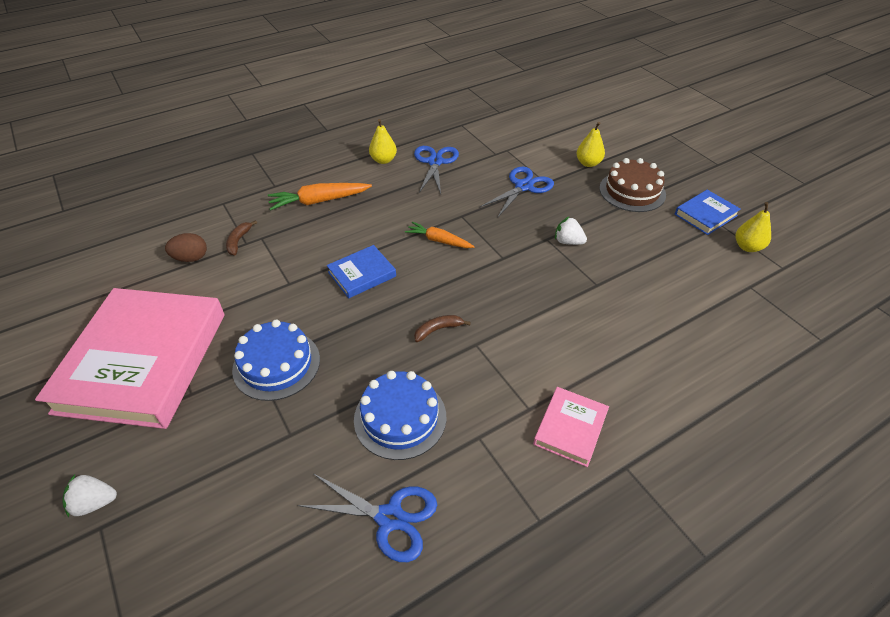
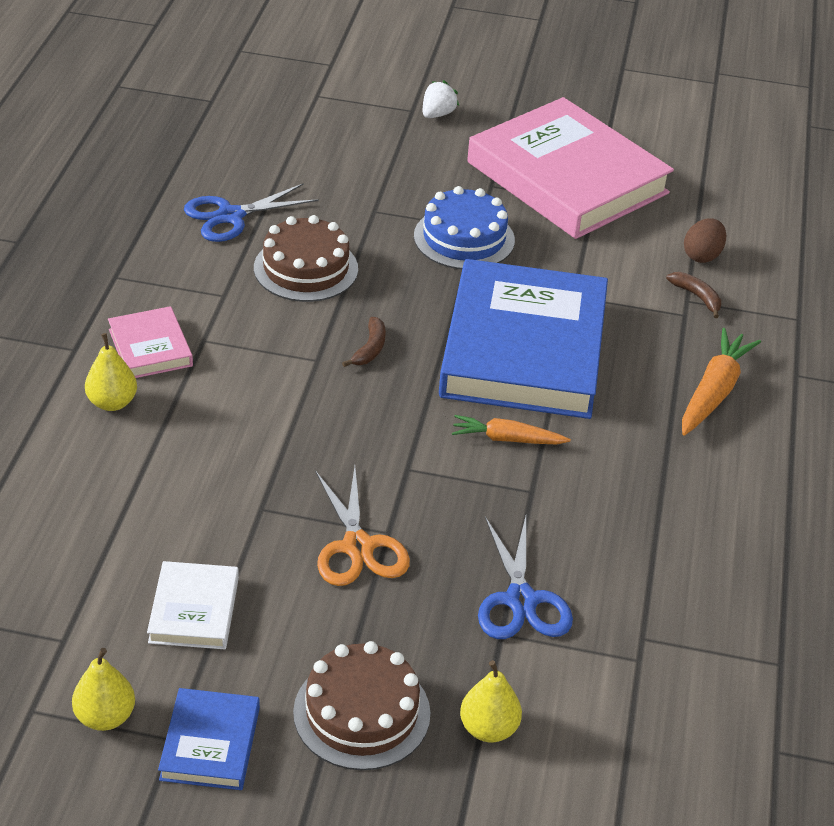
camera: 130 degrees right, 5 degrees down
blue book [327,245,396,298] -> blue book [439,259,608,419], size x2.30
blue cake [354,371,446,460] -> brown cake [254,215,358,302]
yellow pear [369,119,397,164] -> yellow pear moved to [85,333,137,411]
orange carrot [405,222,475,248] -> orange carrot turned 150 degrees counterclockwise [452,415,571,444]
blue scissors [414,146,459,194] -> none
white strawberry [555,217,587,245] -> orange scissors [315,467,410,586]
none -> white book [147,561,239,649]

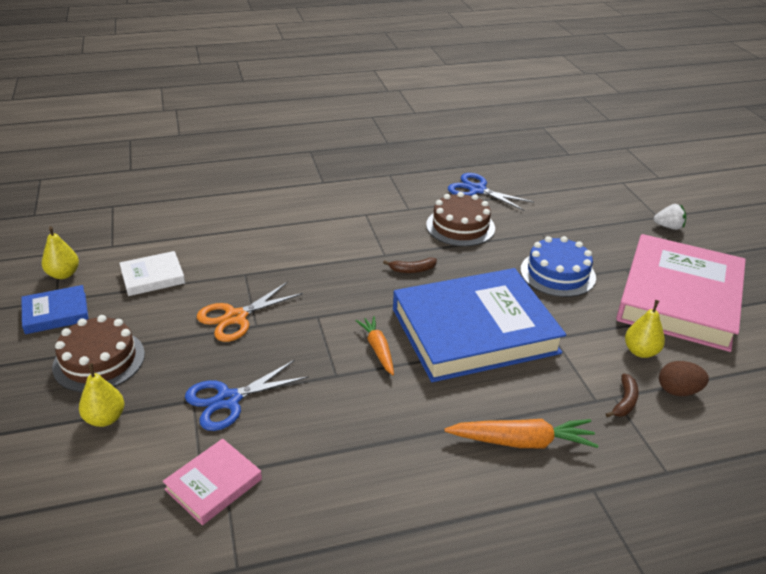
camera: 65 degrees right, 5 degrees down
yellow pear [85,333,137,411] -> yellow pear moved to [625,300,665,358]
pink book [108,306,193,378] -> pink book moved to [163,439,262,525]

